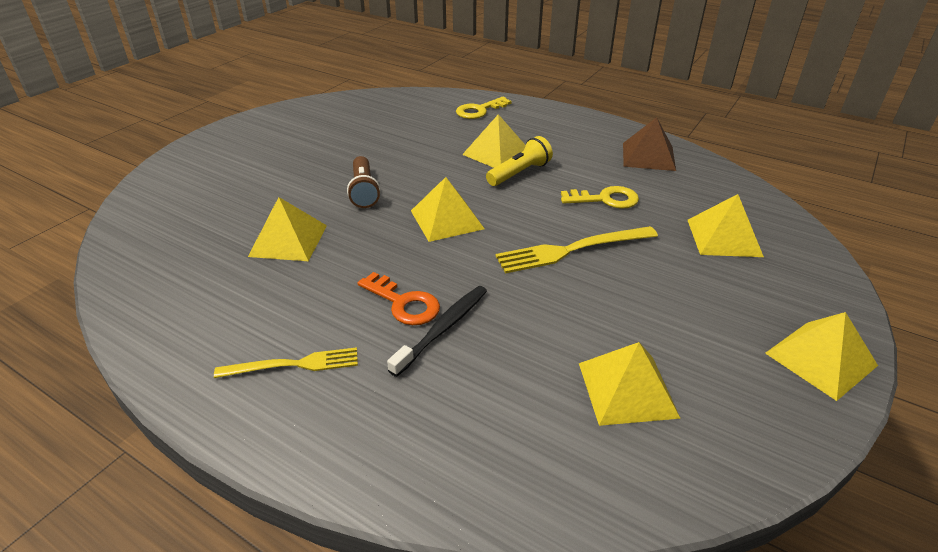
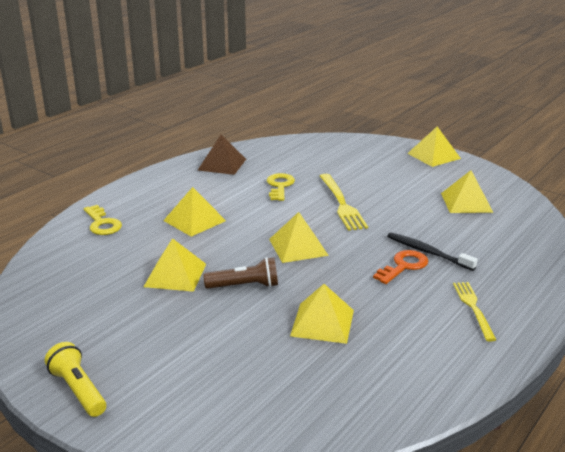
camera: 85 degrees left, 10 degrees down
yellow flashlight [486,136,553,186] -> yellow flashlight moved to [45,342,106,417]
yellow pyramid [688,194,764,257] -> yellow pyramid moved to [144,238,206,292]

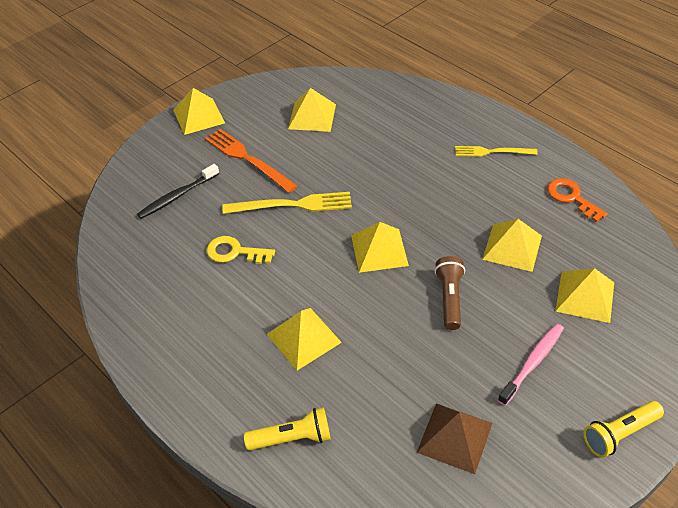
camera: 80 degrees left, 20 degrees up
yellow key [84,205,122,235] -> yellow flashlight [244,407,331,451]
yellow pyramid [144,238,206,292] -> yellow pyramid moved to [555,268,614,323]
brown pyramid [198,135,246,175] -> brown pyramid moved to [417,403,492,474]
orange key [373,250,428,284] -> orange key moved to [547,178,608,222]
black toothbrush [387,232,478,271] -> black toothbrush moved to [137,164,219,219]
none -> orange fork [205,129,297,193]
none -> pink toothbrush [498,324,564,405]

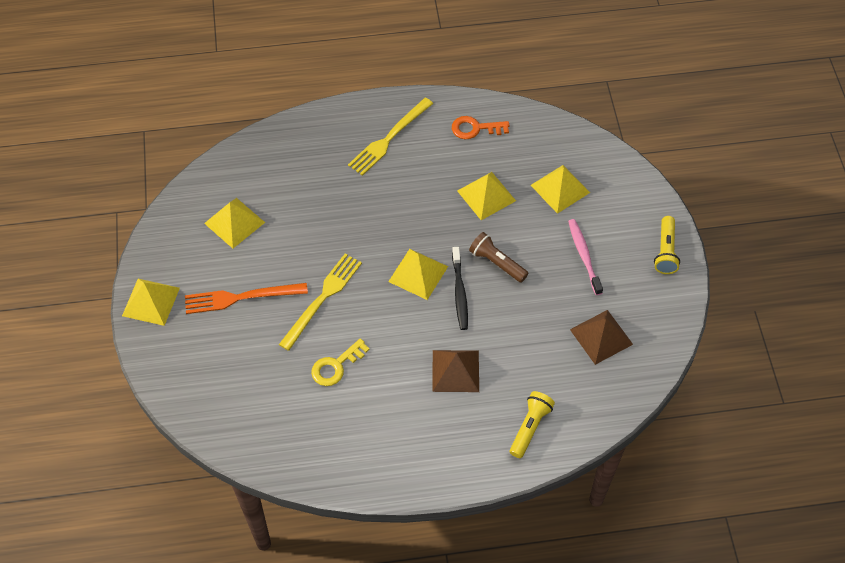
camera: 55 degrees left, 10 degrees up
black toothbrush [137,164,219,219] -> black toothbrush moved to [452,247,468,330]
yellow pyramid [267,308,342,370] -> brown pyramid [432,350,479,392]
yellow fork [455,146,538,157] -> yellow fork [348,97,433,176], size x1.50

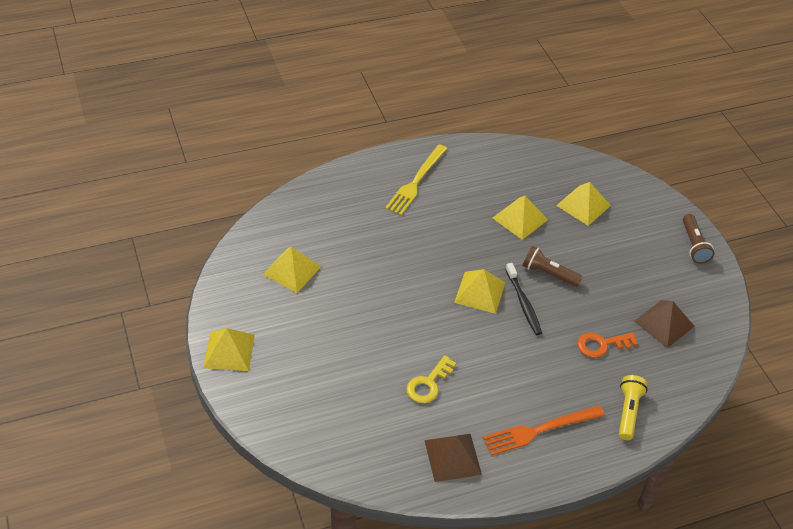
camera: 15 degrees left, 10 degrees down
orange fork [185,283,308,314] -> orange fork moved to [483,405,605,456]
yellow fork [279,254,362,351] -> none
brown pyramid [432,350,479,392] -> brown pyramid moved to [424,434,482,482]
orange key [452,116,509,139] -> orange key moved to [577,332,638,358]
pink toothbrush [568,219,603,295] -> none
yellow flashlight [654,216,680,274] -> brown flashlight [683,214,714,264]

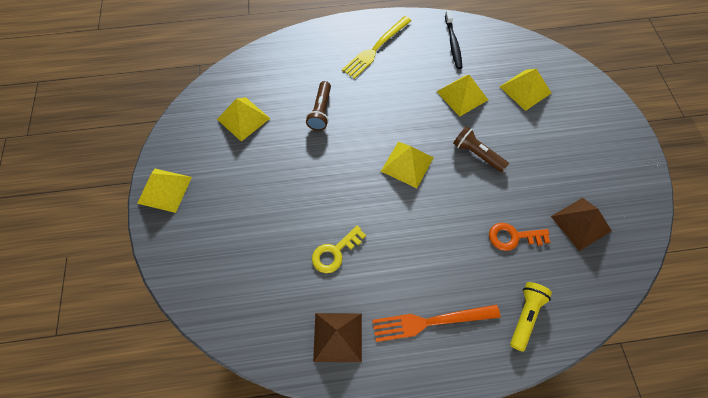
camera: 15 degrees right, 15 degrees up
black toothbrush [505,263,542,335] -> black toothbrush moved to [445,10,462,69]
brown flashlight [683,214,714,264] -> brown flashlight moved to [306,81,331,131]

